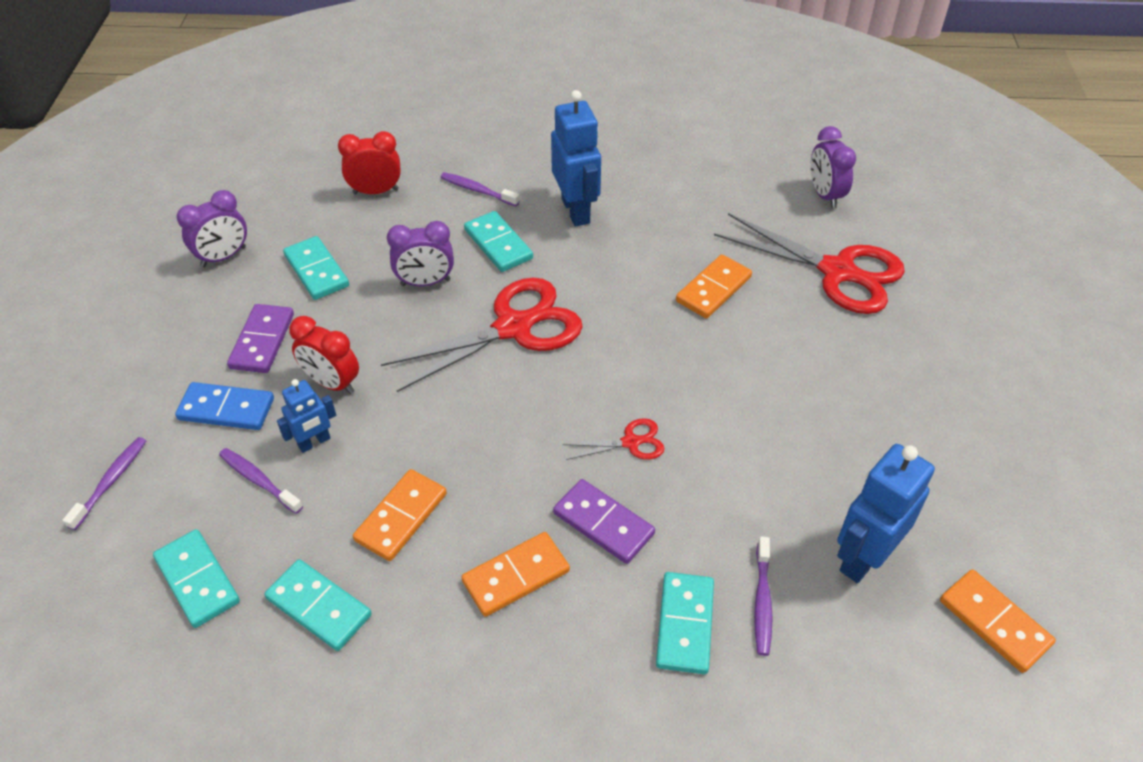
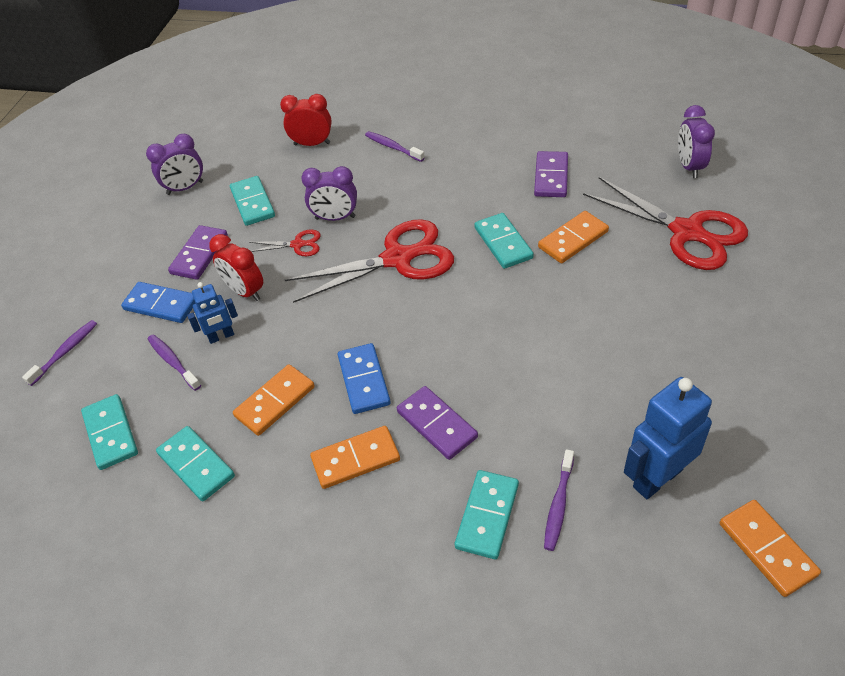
camera: 15 degrees right, 0 degrees up
turquoise domino [464,211,533,272] -> turquoise domino moved to [474,213,534,269]
blue robot [551,90,601,226] -> none
red scissors [563,418,665,460] -> red scissors moved to [249,230,321,256]
none -> blue domino [338,343,391,414]
none -> purple domino [534,151,568,197]

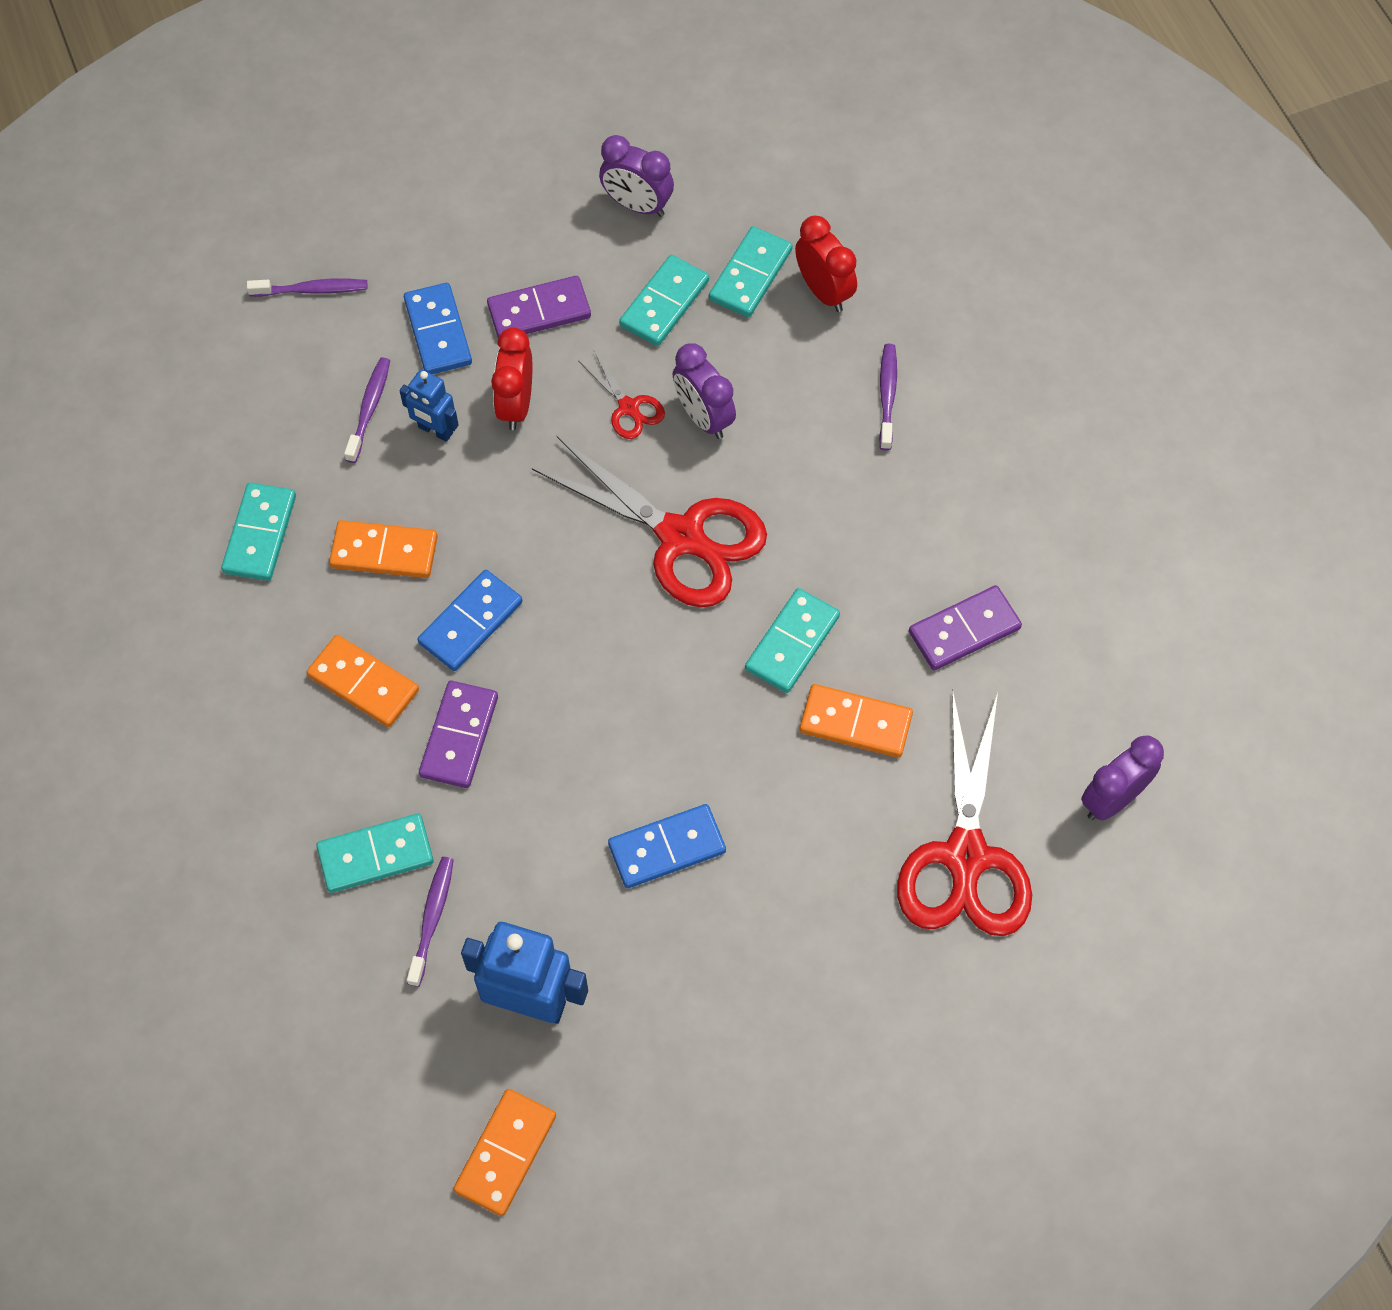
camera: 50 degrees right, 15 degrees up
turquoise domino [81,394,138,470] -> turquoise domino moved to [709,226,793,317]
purple toothbrush [544,449,574,551] -> purple toothbrush turned 120 degrees clockwise [407,857,454,987]
none -> blue domino [608,804,726,888]

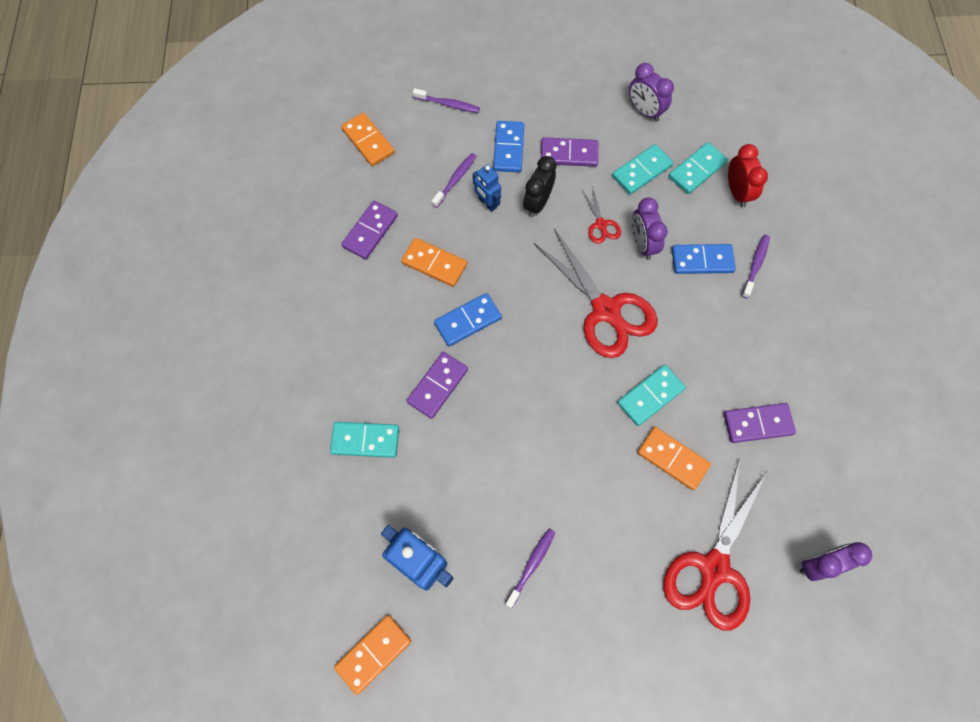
camera: 20 degrees right, 5 degrees up
turquoise domino [221,483,296,581] -> purple domino [341,201,398,260]
orange domino [306,635,419,727] -> orange domino moved to [341,113,395,166]
purple toothbrush [407,857,454,987] -> purple toothbrush moved to [505,529,555,608]
red clock [491,327,532,430] -> black clock [523,156,556,217]
blue domino [608,804,726,888] -> blue domino moved to [672,244,736,274]

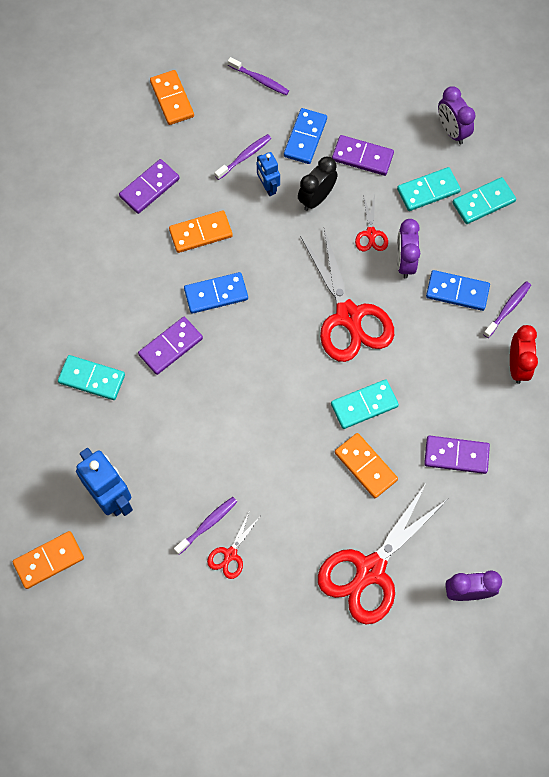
camera: 15 degrees right, 0 degrees up
orange domino [401,238,467,287] -> orange domino turned 60 degrees counterclockwise [169,210,233,253]
red clock [728,144,768,207] -> red clock moved to [510,325,538,384]
none -> red scissors [207,510,259,579]

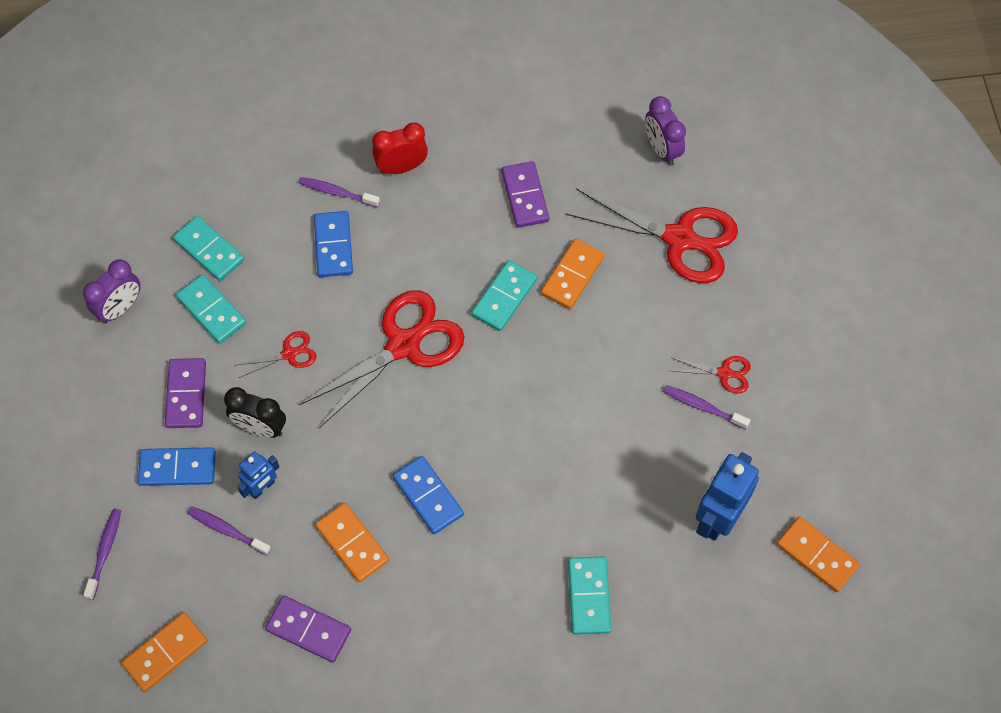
camera: 110 degrees left, 5 degrees down
purple domino [138,317,203,375] -> none
turquoise domino [331,379,399,429] -> turquoise domino turned 75 degrees clockwise [471,260,537,331]
purple clock [397,219,420,279] -> none

